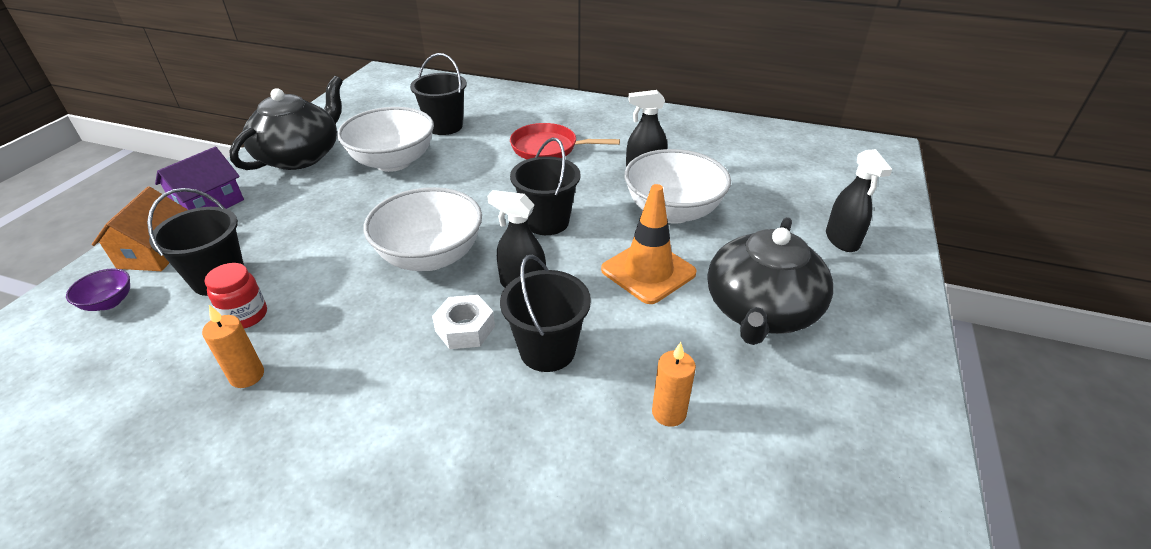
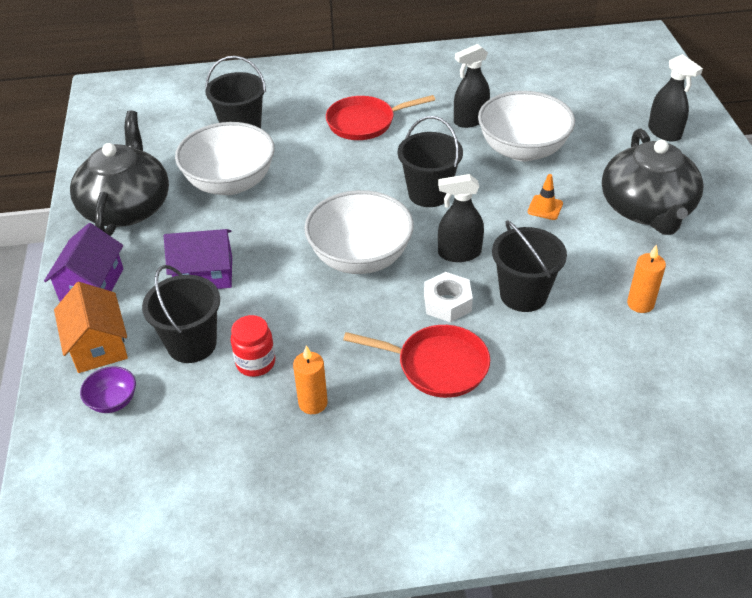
camera: 25 degrees left, 5 degrees up
orange traffic cone [601,184,697,304] -> orange traffic cone [528,174,563,220], size x0.47
none -> purple house [164,229,232,289]
none -> red pan [343,325,490,398]

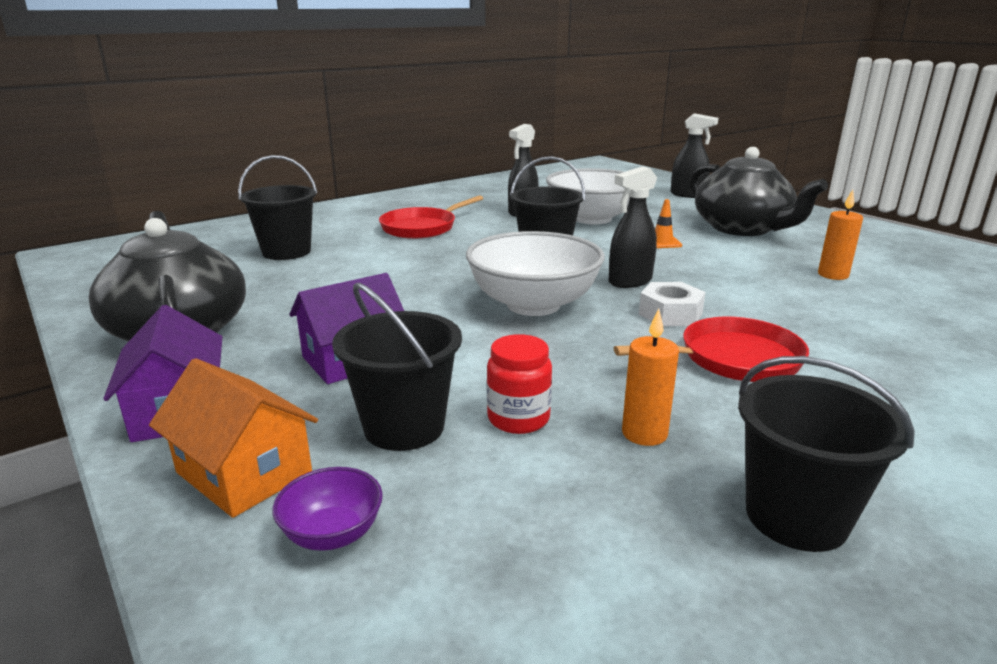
camera: 30 degrees left, 20 degrees down
white bowl [175,122,275,195] -> none
black bucket [492,220,567,312] -> black bucket moved to [738,356,915,552]

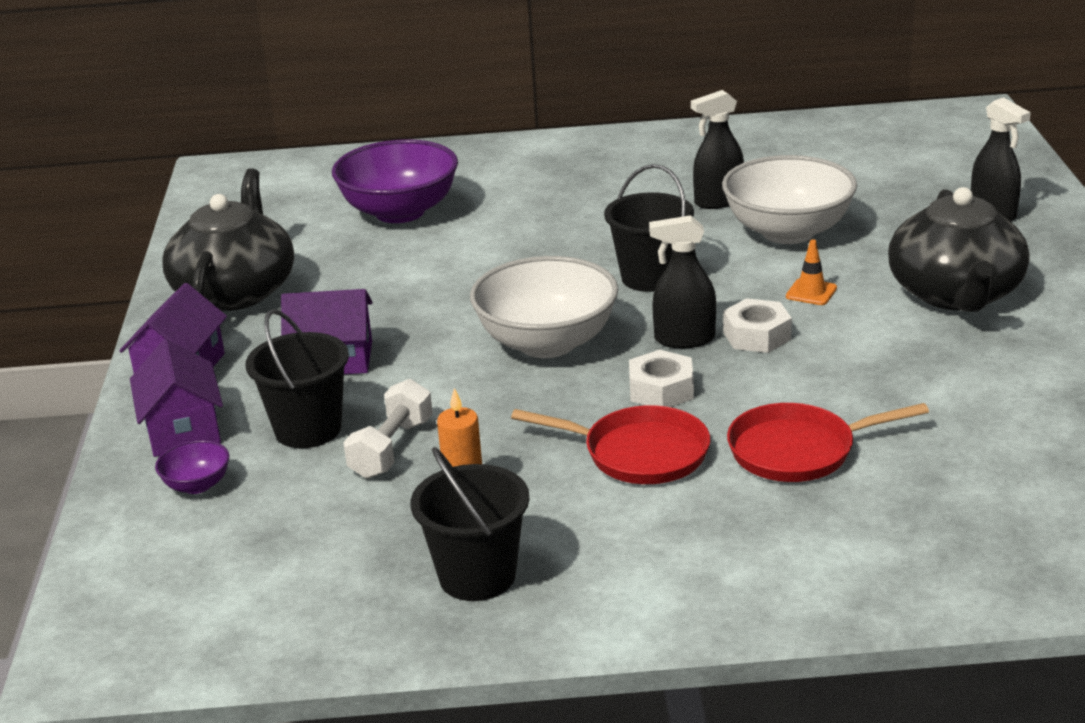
camera: 35 degrees right, 5 degrees up
orange house [149,358,318,518] -> purple house [130,339,223,457]
black bucket [238,155,318,260] -> purple bowl [332,139,458,223]
red pan [379,195,483,239] -> red pan moved to [727,403,929,482]
red jar [487,334,552,434] -> white dumbbell [343,379,433,479]
orange candle [818,190,863,280] -> none
none -> white nut [723,298,792,353]

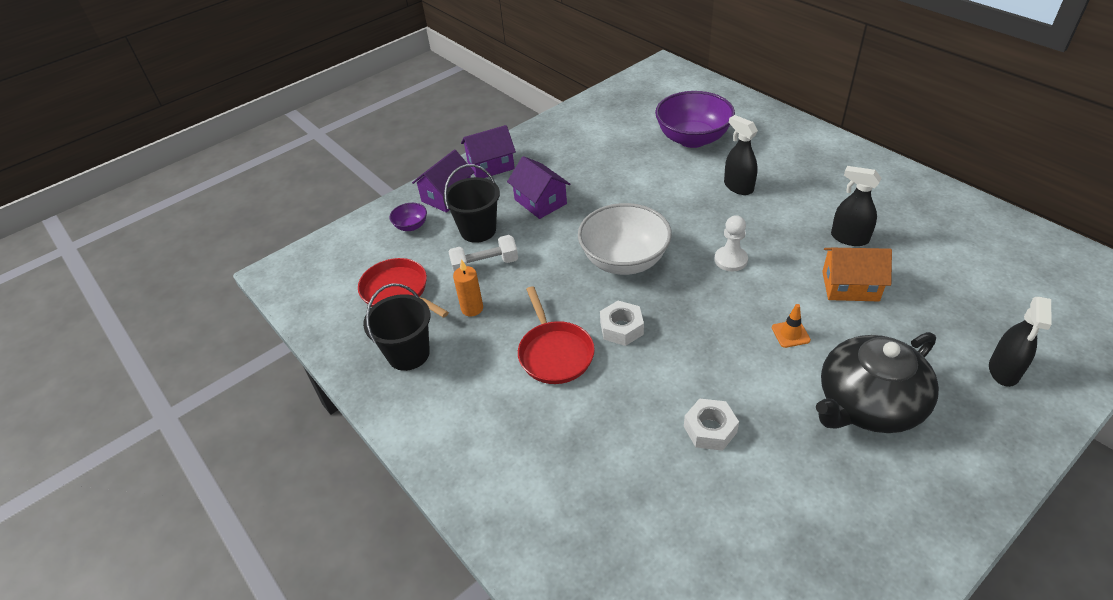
camera: 55 degrees right, 15 degrees up
black teapot [162,169,294,311] -> none
black bucket [604,164,694,292] -> white pawn [714,215,748,272]
black spray bottle [649,215,716,348] -> black spray bottle moved to [724,115,758,195]
white bowl [722,155,857,244] -> orange house [822,248,892,301]
white nut [723,298,792,353] -> white nut moved to [684,398,739,451]
red pan [727,403,929,482] -> red pan moved to [358,258,449,318]

